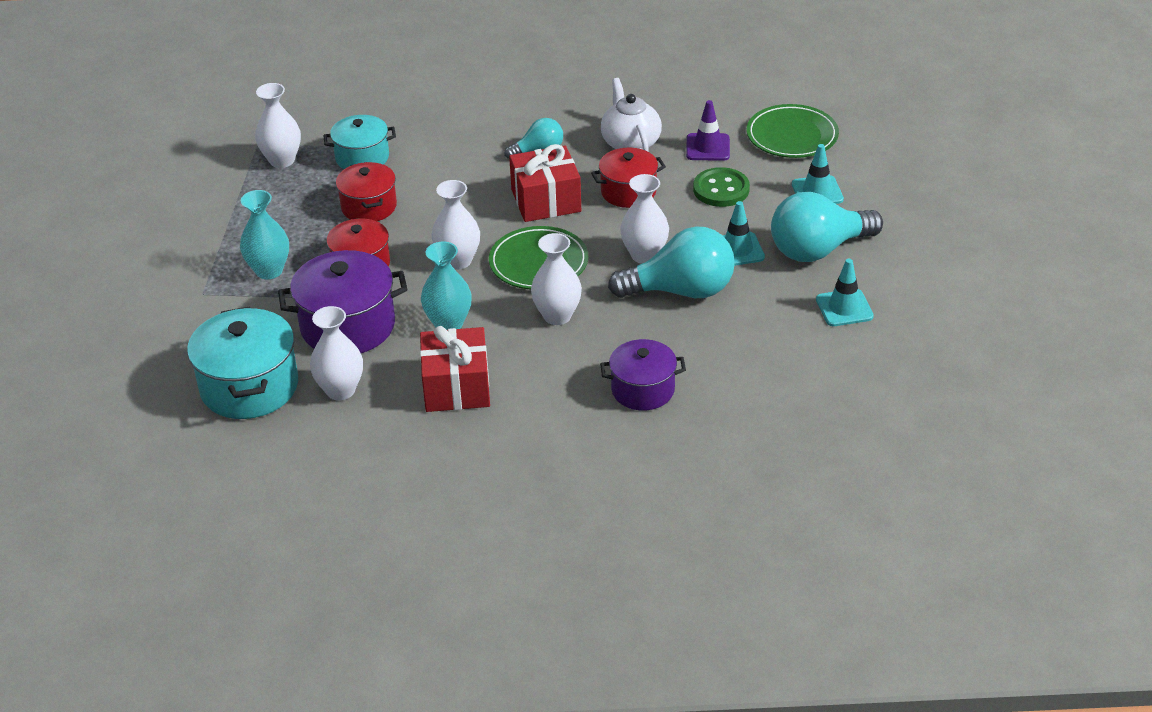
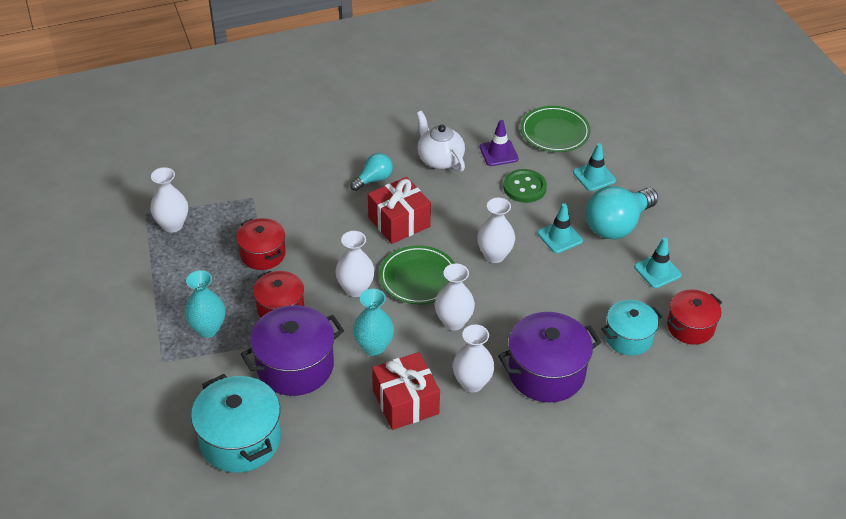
camera: 20 degrees left, 5 degrees up
white vase [310,306,363,400] -> white vase moved to [453,324,495,392]
turquoise pot [323,115,396,169] -> turquoise pot moved to [601,300,662,356]
red pot [591,148,666,208] -> red pot moved to [667,289,722,345]
purple pot [600,339,686,410] -> purple pot [498,312,601,403], size x1.57
turquoise light bulb [608,226,735,298] -> none

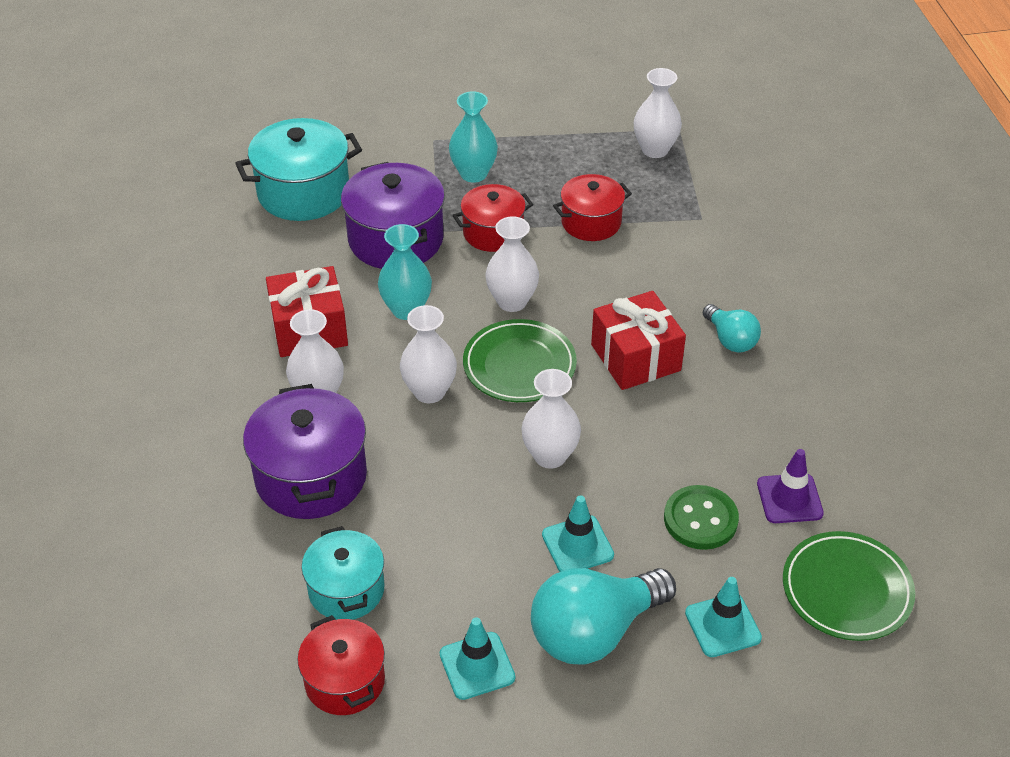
camera: 100 degrees right, 0 degrees up
white teapot [416,111,465,172] -> none
turquoise light bulb [585,186,658,239] -> turquoise light bulb turned 90 degrees counterclockwise [531,568,676,665]

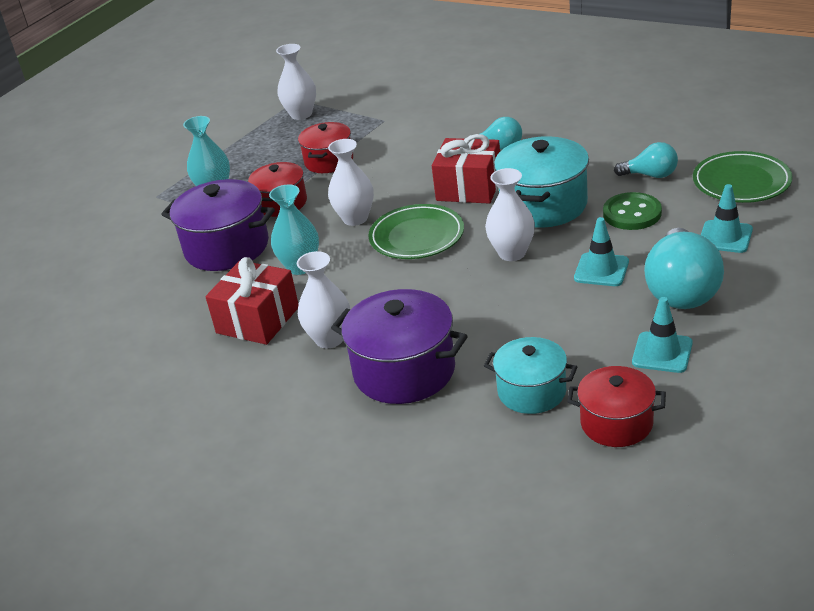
camera: 45 degrees left, 10 degrees down
turquoise pot [235,118,362,221] -> turquoise pot moved to [494,136,589,228]
white vase [400,305,457,403] -> none
purple traffic cone [757,449,824,523] -> turquoise light bulb [614,142,678,178]

